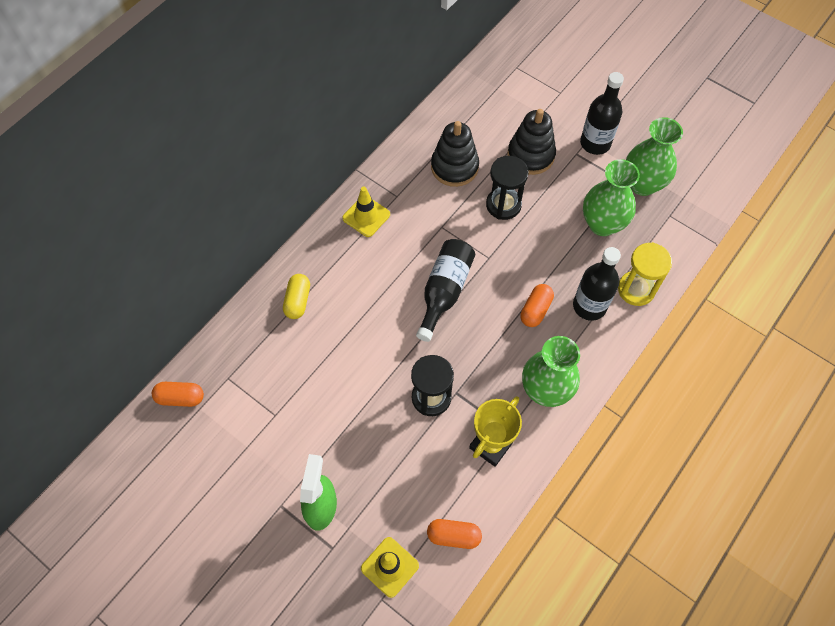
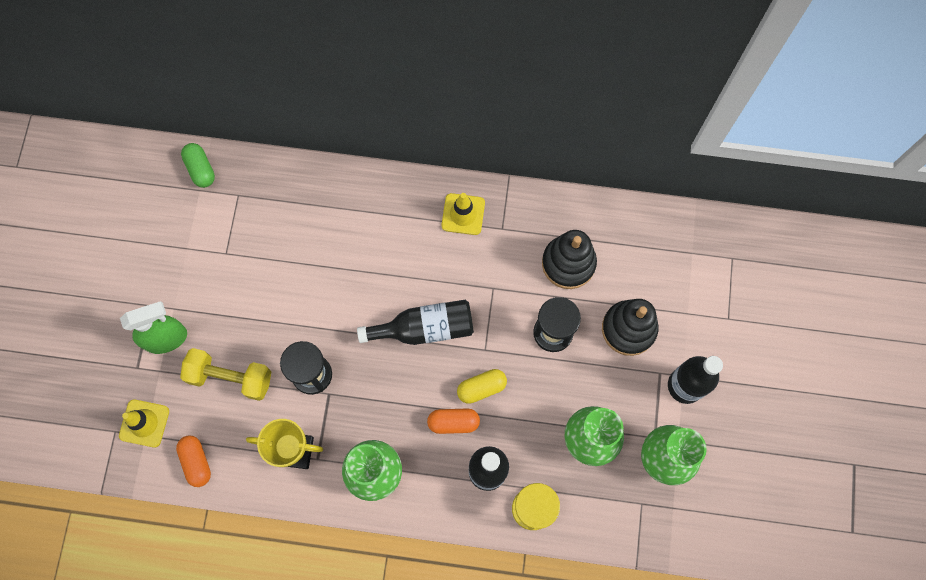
camera: 60 degrees right, 10 degrees up
orange capsule [152,382,204,407] -> green capsule [181,143,215,188]
yellow capsule [283,274,310,319] -> yellow capsule moved to [457,369,507,404]
none -> yellow dumbbell [180,348,271,401]

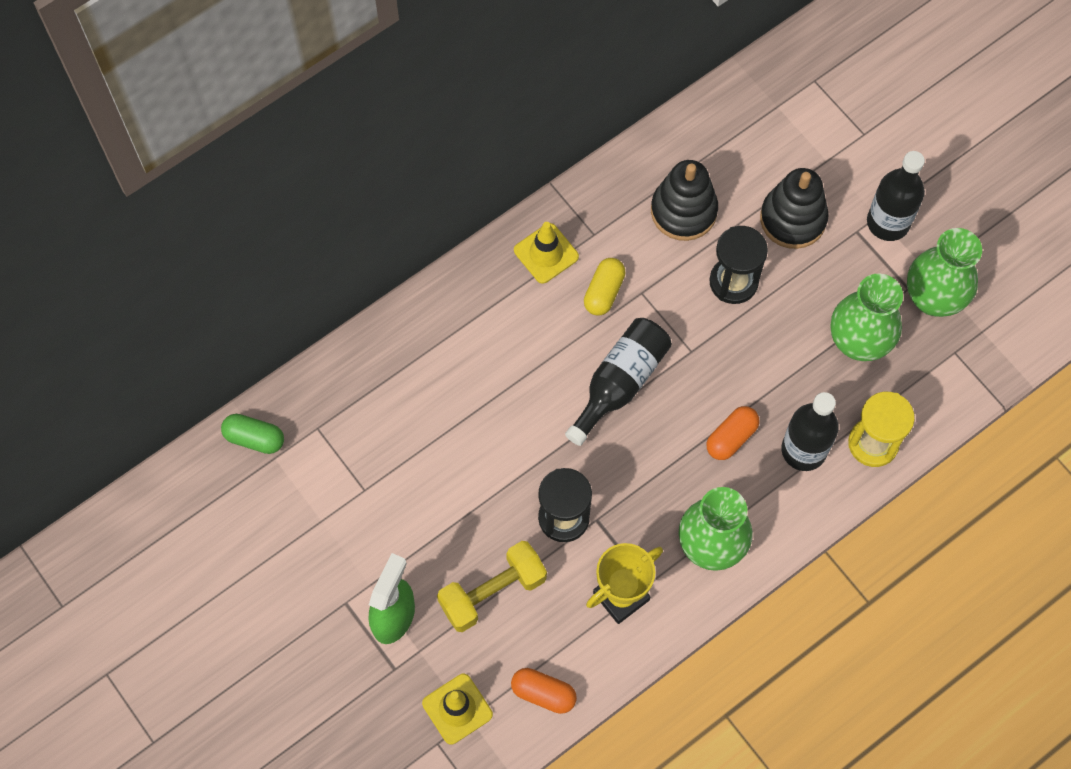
camera: 45 degrees left, 5 degrees down
yellow capsule [457,369,507,404] -> yellow capsule moved to [584,258,626,316]

